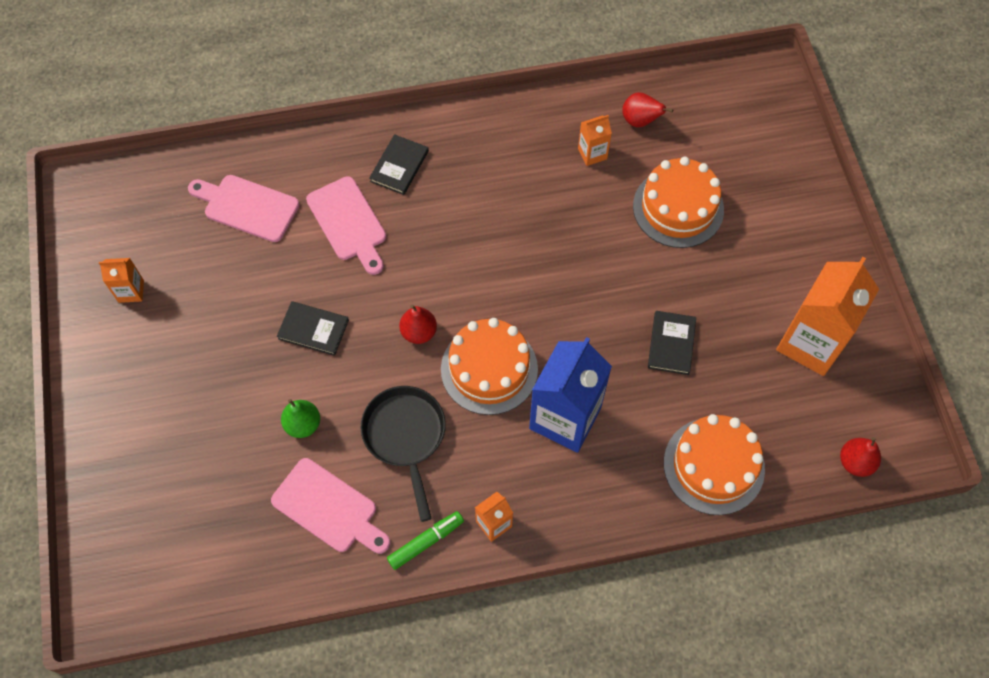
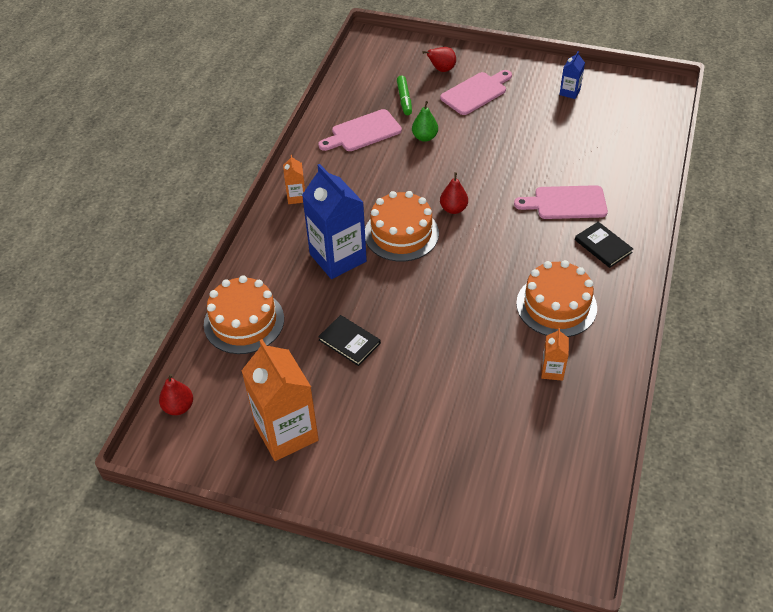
camera: 120 degrees right, 15 degrees down
orange carton [99,258,144,303] -> blue carton [559,51,585,99]
pink cutting board [188,175,300,242] -> pink cutting board moved to [440,70,512,115]
black book [277,301,349,356] -> none
black pan [361,386,446,522] -> none
green marker [387,511,464,570] -> green marker moved to [397,75,412,115]
red pear [622,93,673,127] -> red pear moved to [422,47,456,72]
orange cake [633,157,724,248] -> orange cake moved to [516,260,597,337]

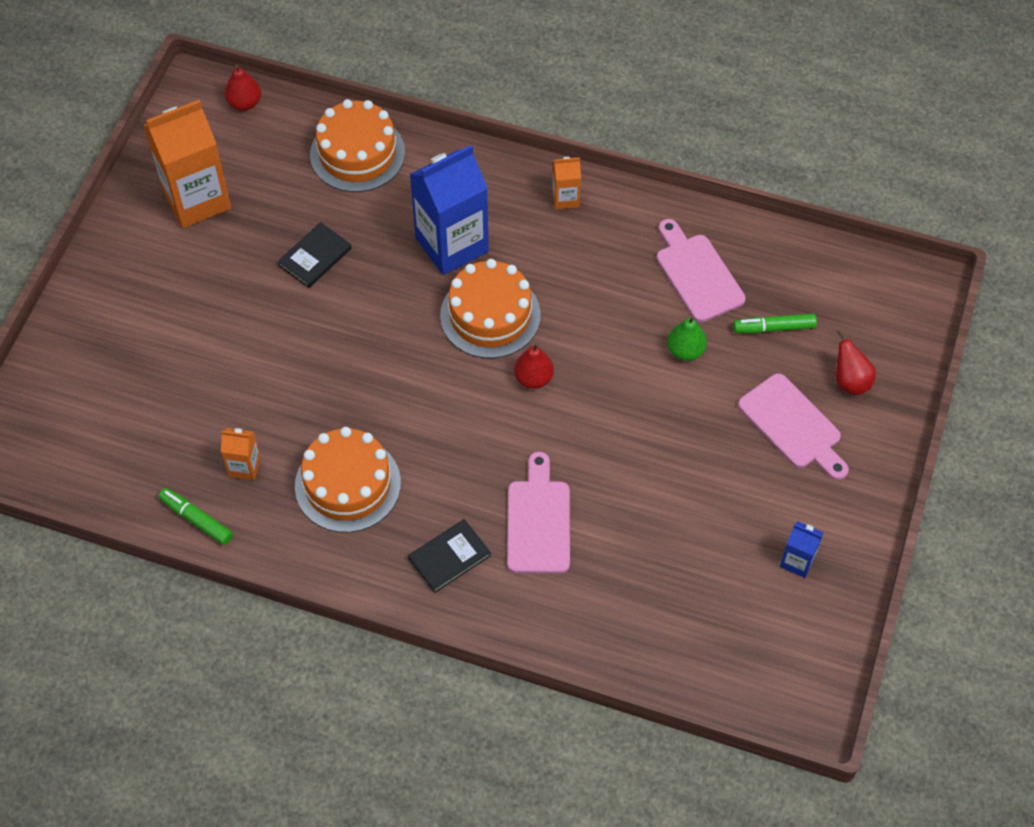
camera: 90 degrees right, 10 degrees up
none -> green marker [158,488,233,545]

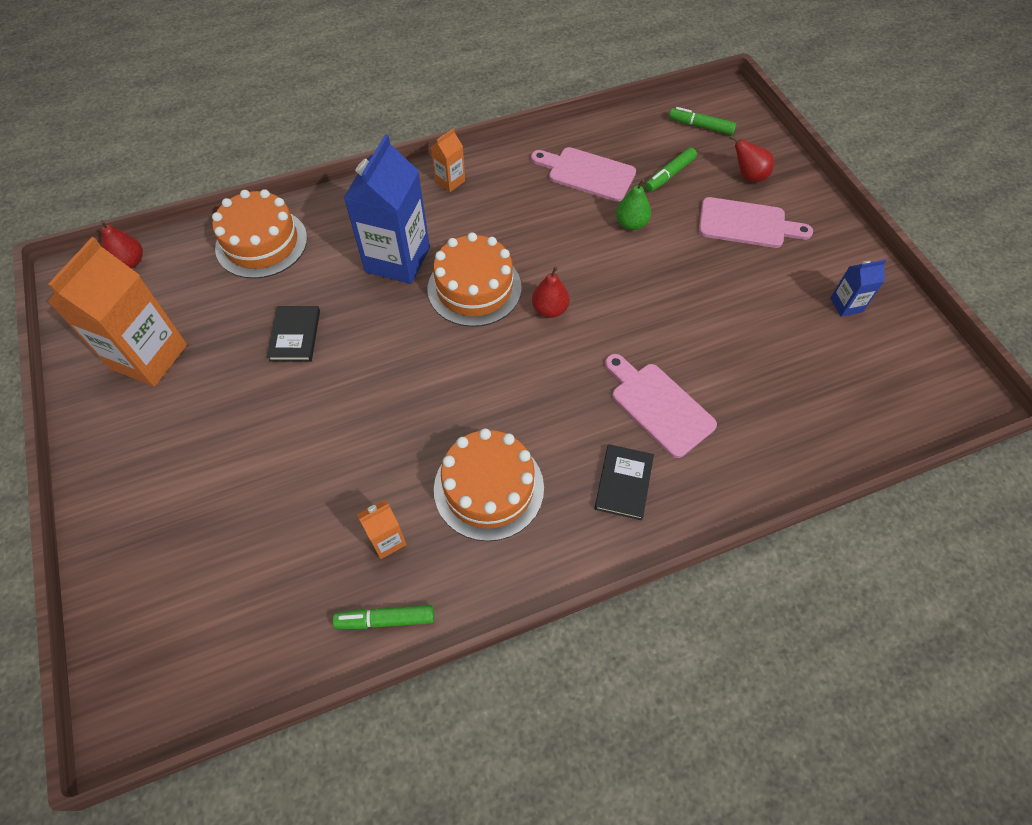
camera: 40 degrees left, 0 degrees up
none -> green marker [669,107,736,135]

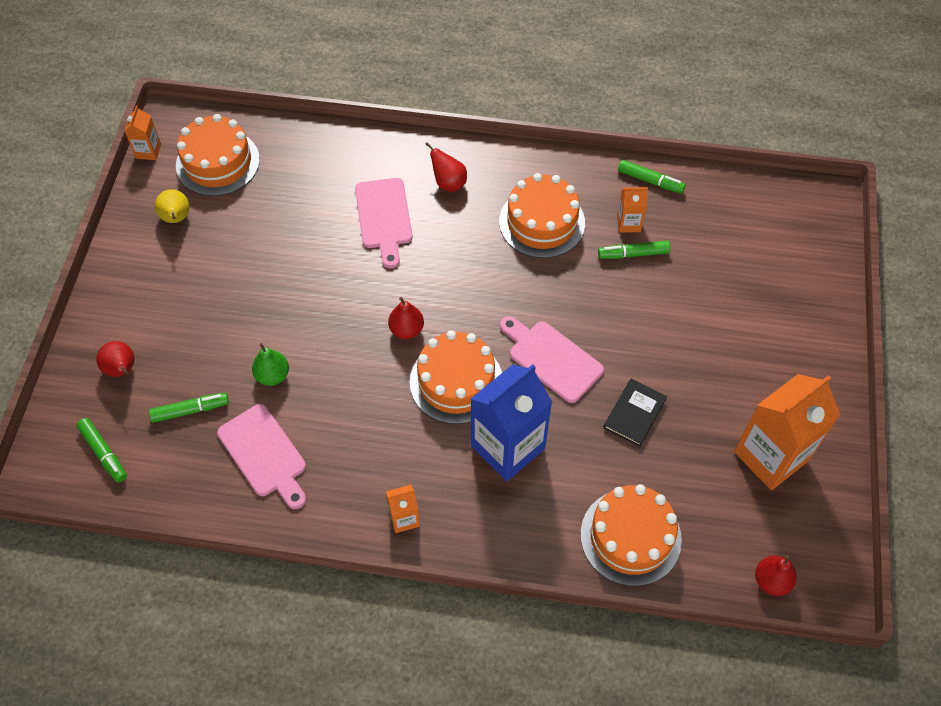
camera: 150 degrees left, 0 degrees up
black book [595,444,654,520] -> red pear [425,142,467,192]
pink cutting board [699,197,813,248] -> pink cutting board moved to [500,316,604,403]
blue carton [830,260,886,317] -> yellow pear [155,189,189,223]
none -> orange carton [124,106,161,160]
none -> orange cake [176,114,260,196]
none -> green marker [598,240,670,259]

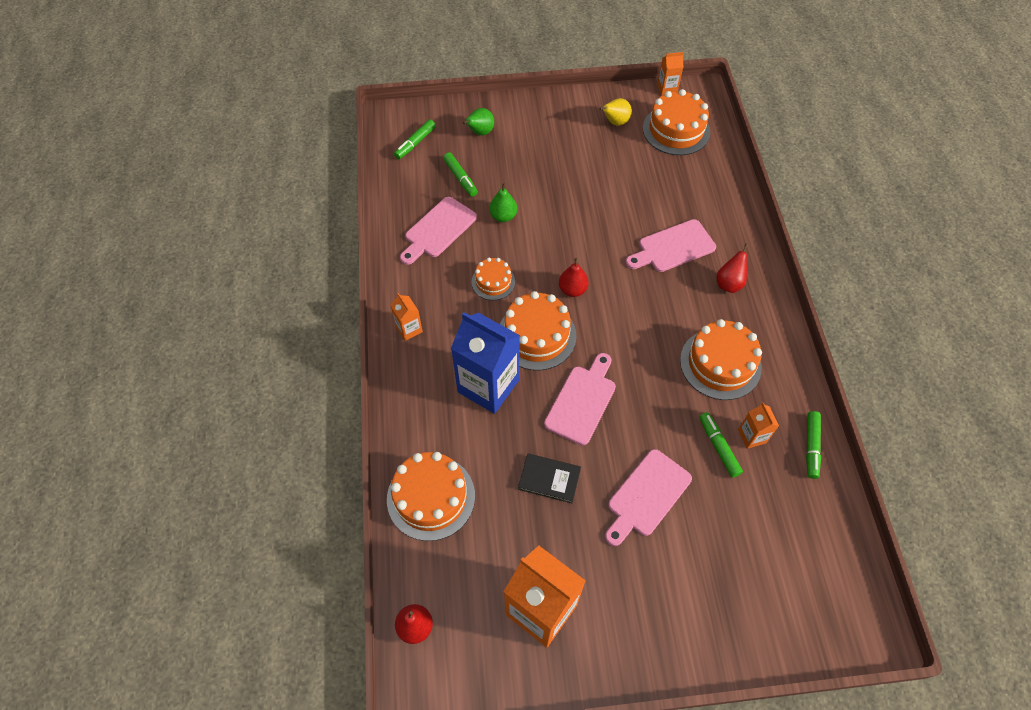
camera: 75 degrees right, 0 degrees up
red pear [96,341,134,377] -> green pear [463,108,494,135]
none -> orange cake [472,258,515,300]
none -> pink cutting board [605,449,692,546]

